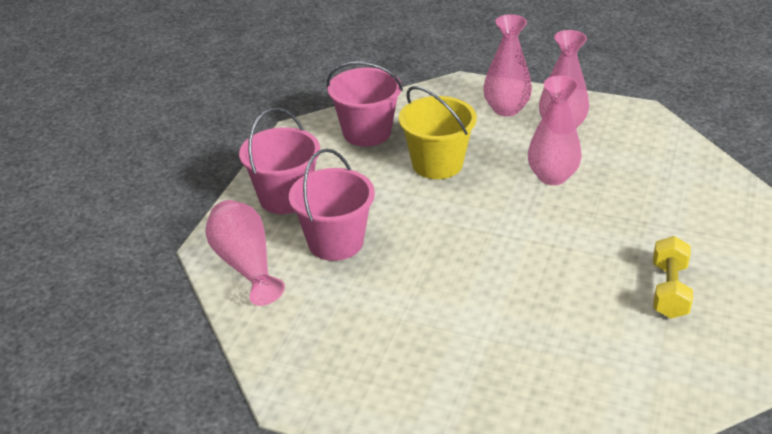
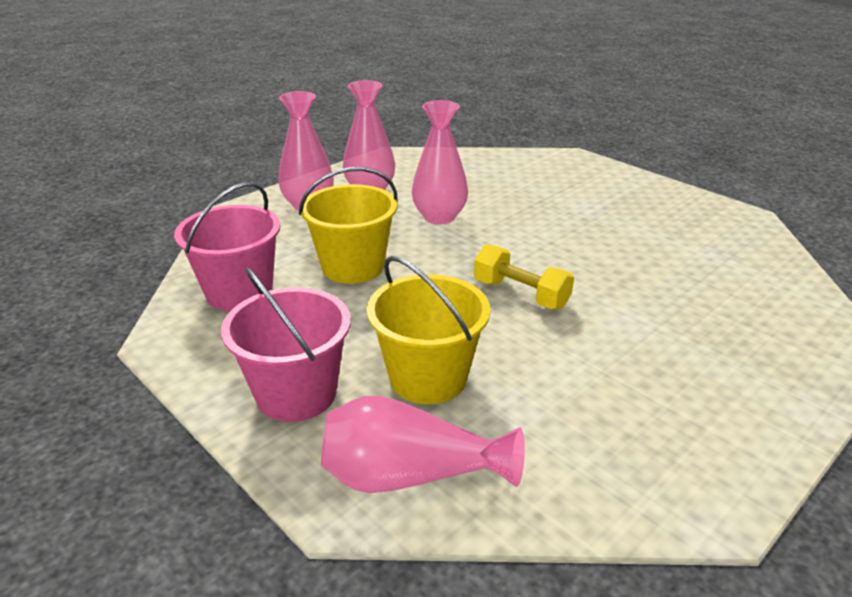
camera: 65 degrees left, 5 degrees down
pink bucket [289,149,375,261] -> yellow bucket [366,256,490,404]
yellow dumbbell [653,236,693,319] -> yellow dumbbell moved to [474,244,574,310]

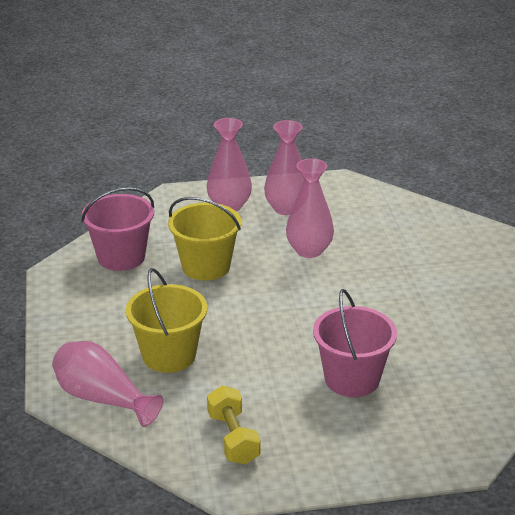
camera: 35 degrees right, 0 degrees up
pink bucket [221,267,351,422] -> pink bucket moved to [313,289,397,397]
yellow dumbbell [474,244,574,310] -> yellow dumbbell moved to [207,386,260,465]

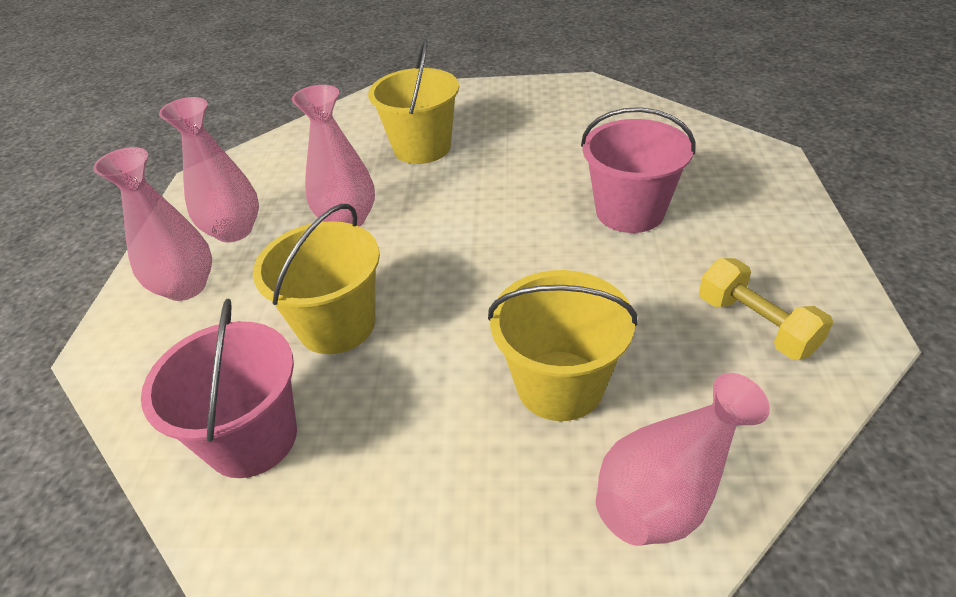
camera: 75 degrees left, 10 degrees up
yellow dumbbell [207,386,260,465] -> yellow dumbbell turned 60 degrees clockwise [699,258,833,360]
none -> yellow bucket [368,39,459,164]

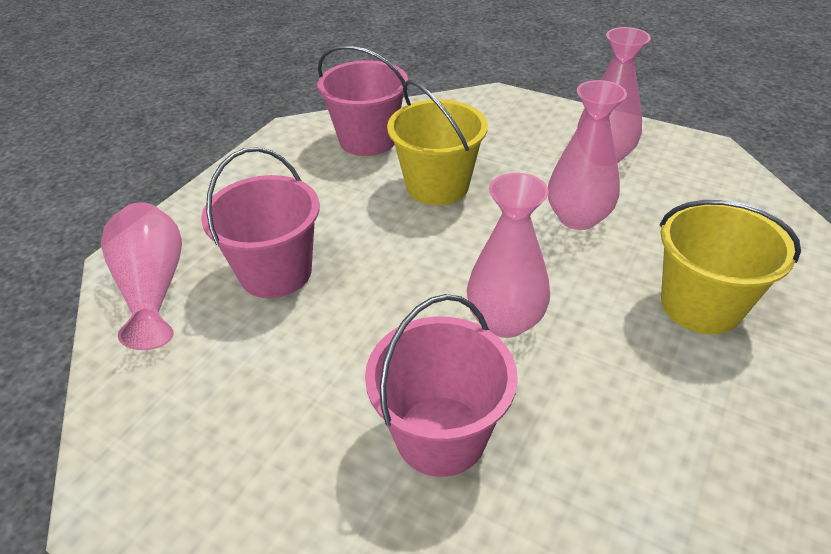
camera: 115 degrees right, 0 degrees up
pink vase [93,147,212,301] -> pink vase moved to [467,173,550,338]
yellow bucket [488,270,638,421] -> pink bucket [201,147,320,298]
yellow dumbbell [699,258,833,360] -> none

